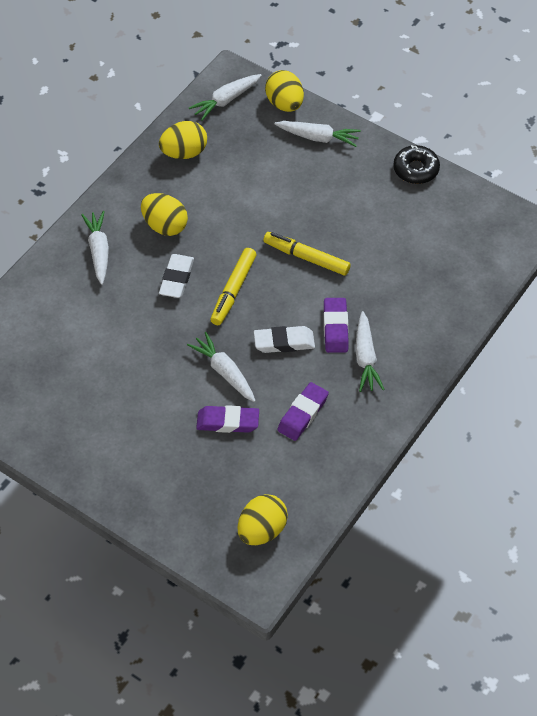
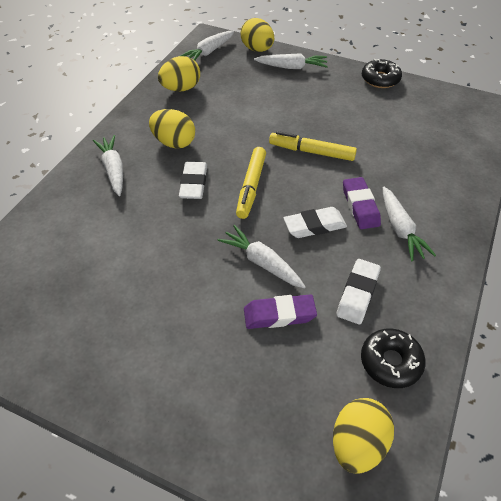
camera: 10 degrees left, 5 degrees down
purple eraser [277,382,329,441] -> white eraser [336,259,381,324]
none -> black donut [361,328,426,388]

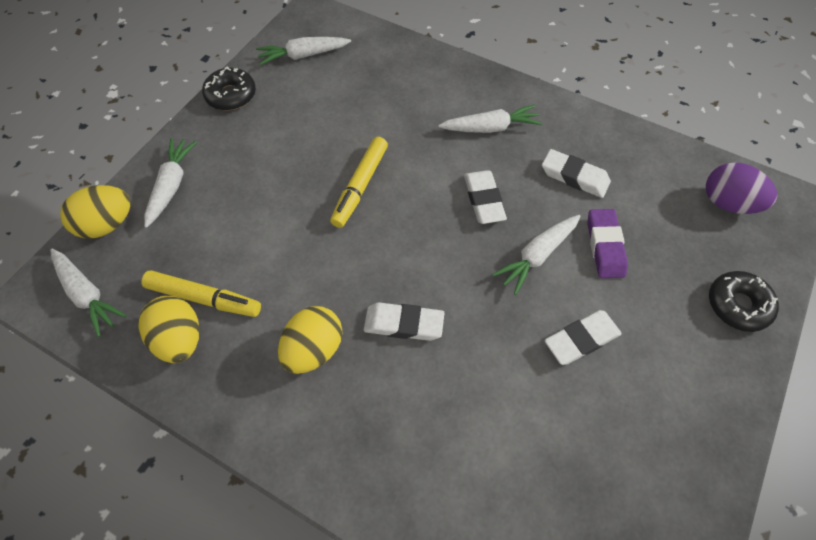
camera: 85 degrees left, 10 degrees up
white carrot [93,135,123,196] -> white carrot moved to [256,37,351,66]
yellow marker [236,147,266,219] -> yellow marker moved to [141,270,261,317]
yellow egg [333,398,394,474] -> purple egg [706,162,777,214]
purple eraser [343,177,381,229] -> none
black donut [361,328,426,388] -> black donut moved to [709,271,779,332]
none -> white eraser [545,310,622,365]

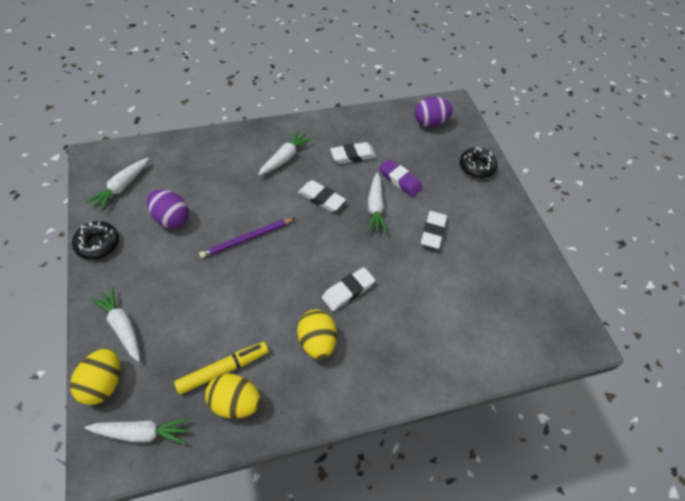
camera: 50 degrees left, 5 degrees down
yellow marker [330,137,388,228] -> purple pencil [199,218,295,258]
none -> purple egg [147,189,189,228]

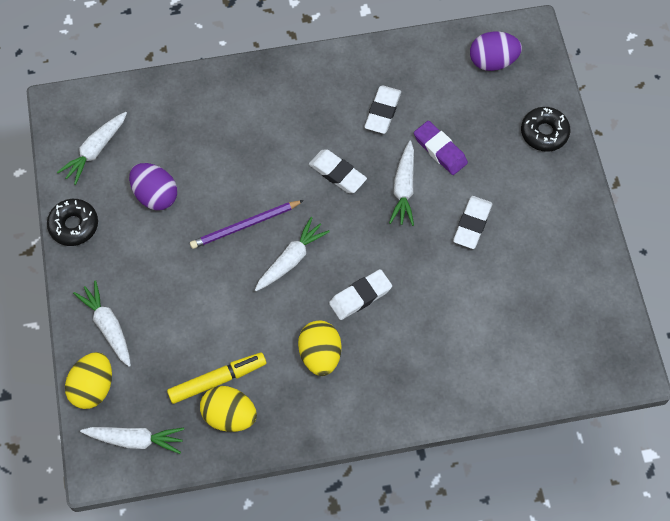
camera: 10 degrees right, 10 degrees up
white carrot [258,130,313,175] -> white carrot moved to [255,217,330,291]
white eraser [330,142,376,164] -> white eraser turned 60 degrees counterclockwise [365,85,401,134]

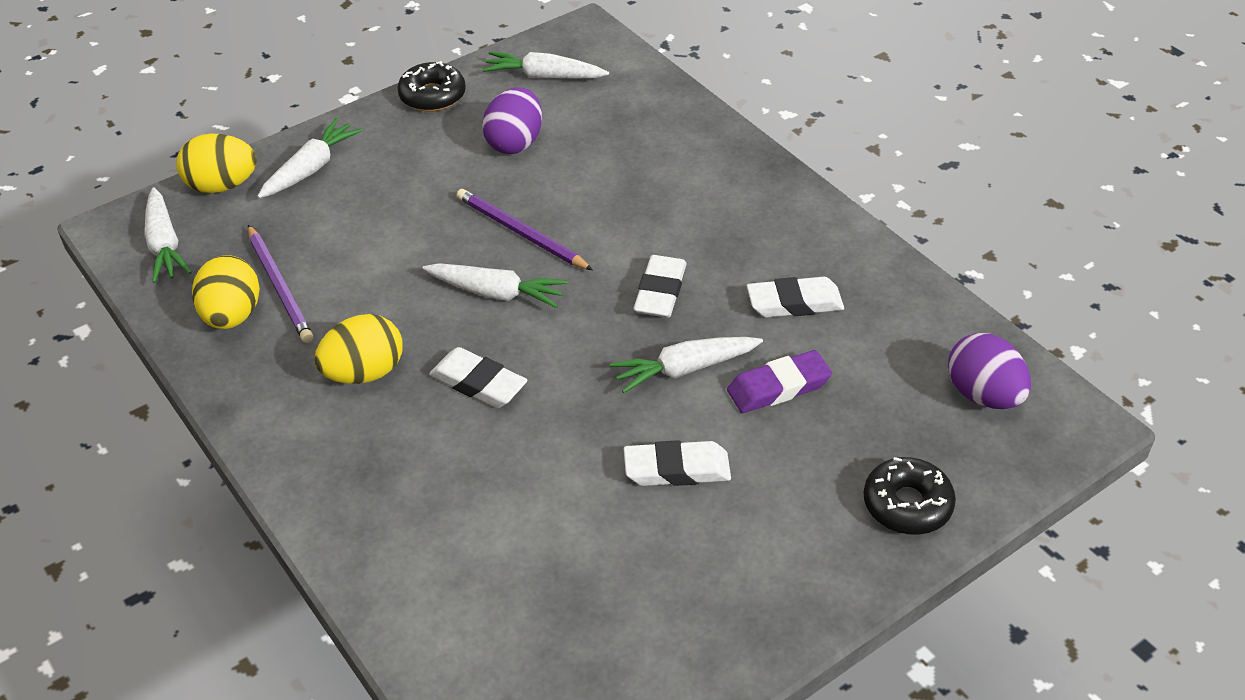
camera: 65 degrees right, 20 degrees down
yellow marker [167,352,266,404] -> purple pencil [248,225,313,343]
purple eraser [414,121,468,175] -> purple eraser turned 45 degrees clockwise [727,350,832,413]

